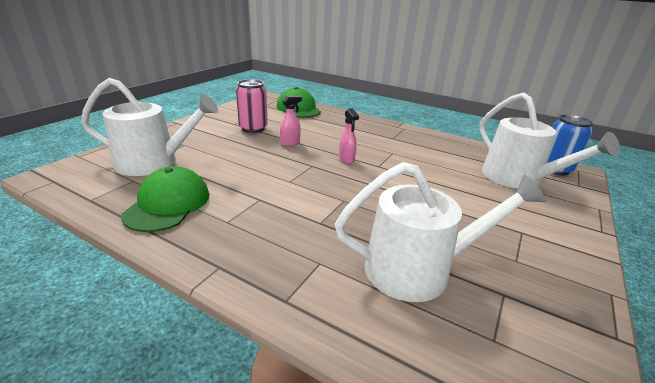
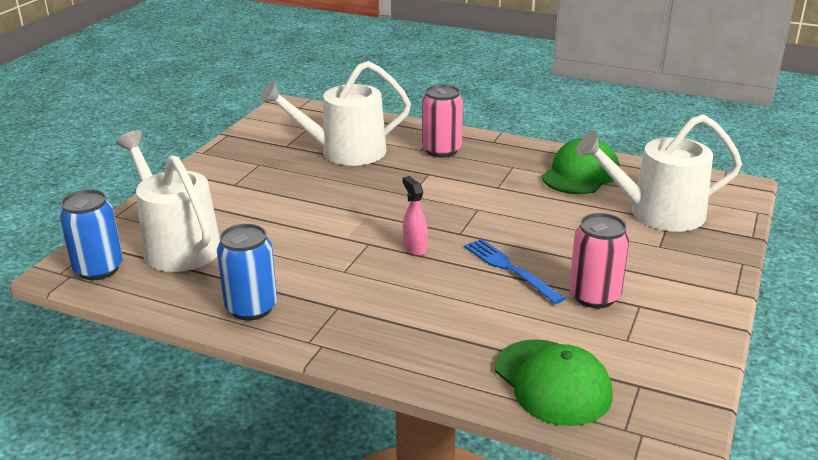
camera: 175 degrees right, 0 degrees up
green cap [121,166,209,232] -> green cap turned 150 degrees counterclockwise [542,137,620,194]
pink spray bottle [280,96,302,146] -> blue fork [464,239,565,304]
none -> blue can [217,224,277,320]
none -> pink can [422,84,463,158]

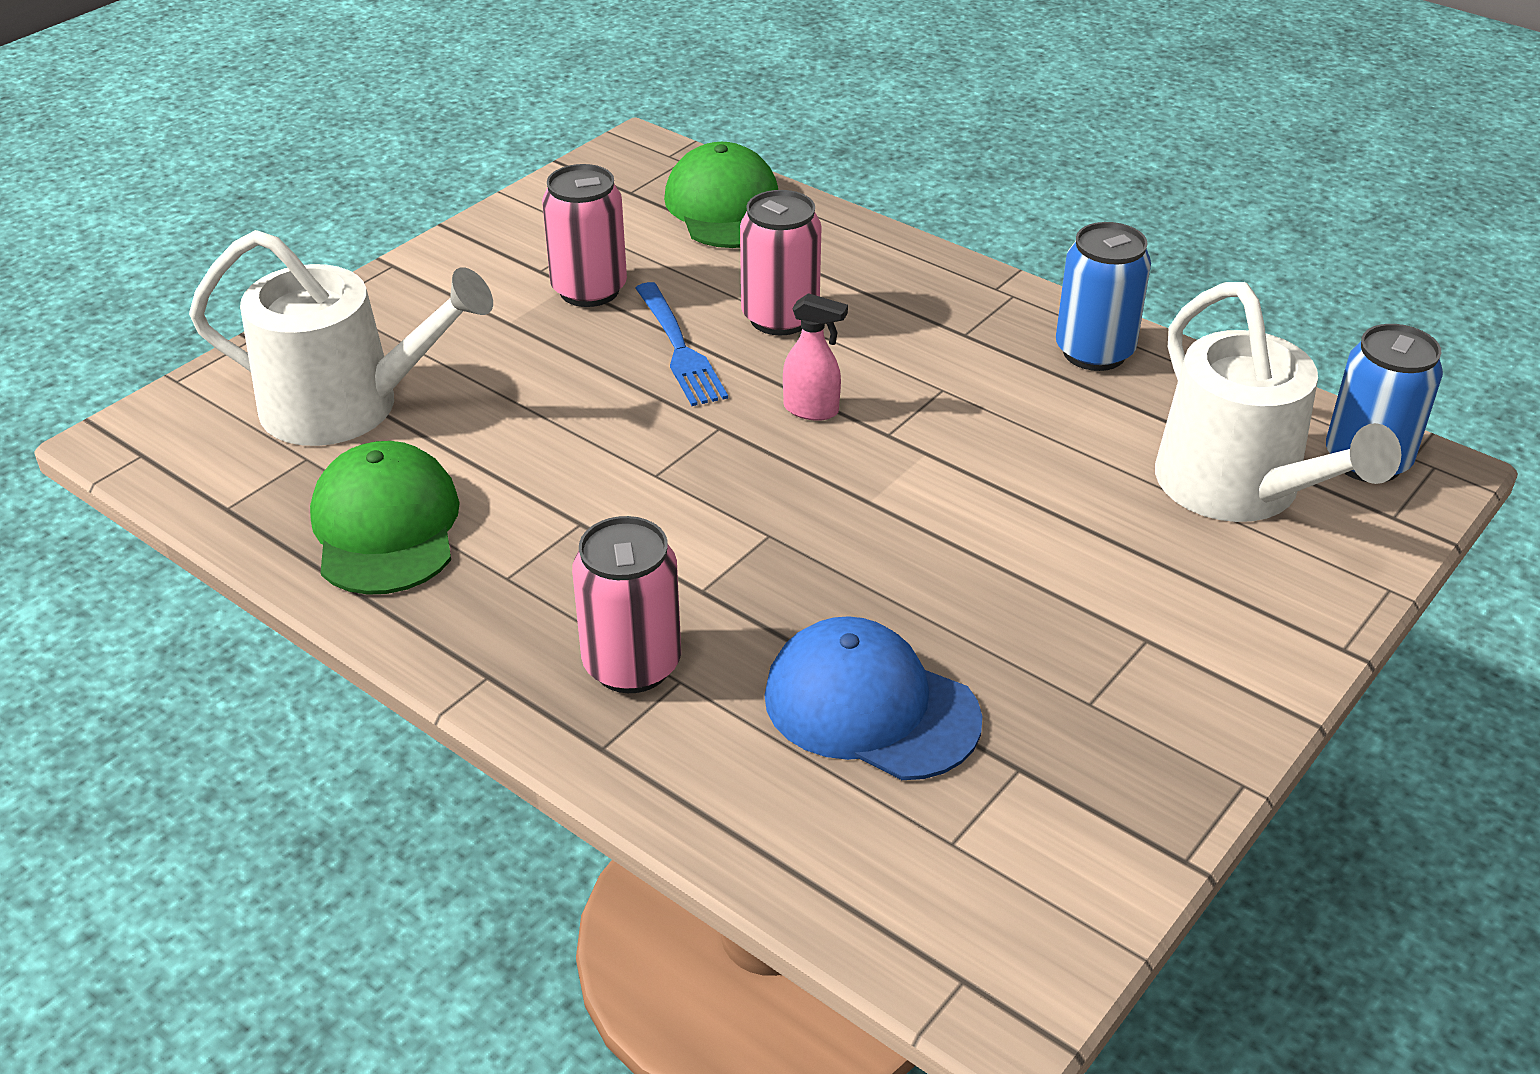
camera: 165 degrees left, 10 degrees up
white watering can [260,61,411,166] -> blue cap [764,616,982,780]
pink spray bottle [402,176,428,256] -> pink spray bottle turned 60 degrees counterclockwise [783,293,848,421]
green cap [542,137,620,194] -> green cap turned 120 degrees clockwise [310,441,460,595]
none -> pink can [740,190,821,335]

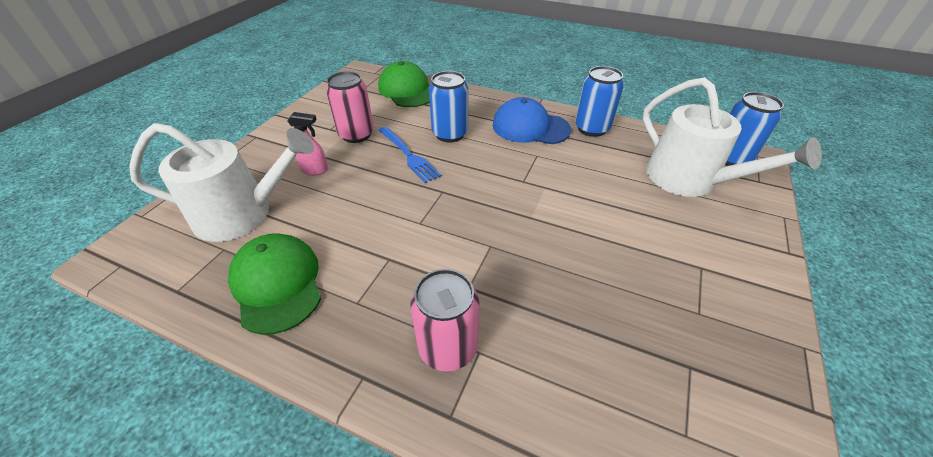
camera: 15 degrees left, 5 degrees up
pink can [740,190,821,335] -> blue can [429,71,468,143]
blue cap [764,616,982,780] -> blue cap moved to [492,97,571,144]
pink spray bottle [783,293,848,421] -> pink spray bottle moved to [287,112,328,175]

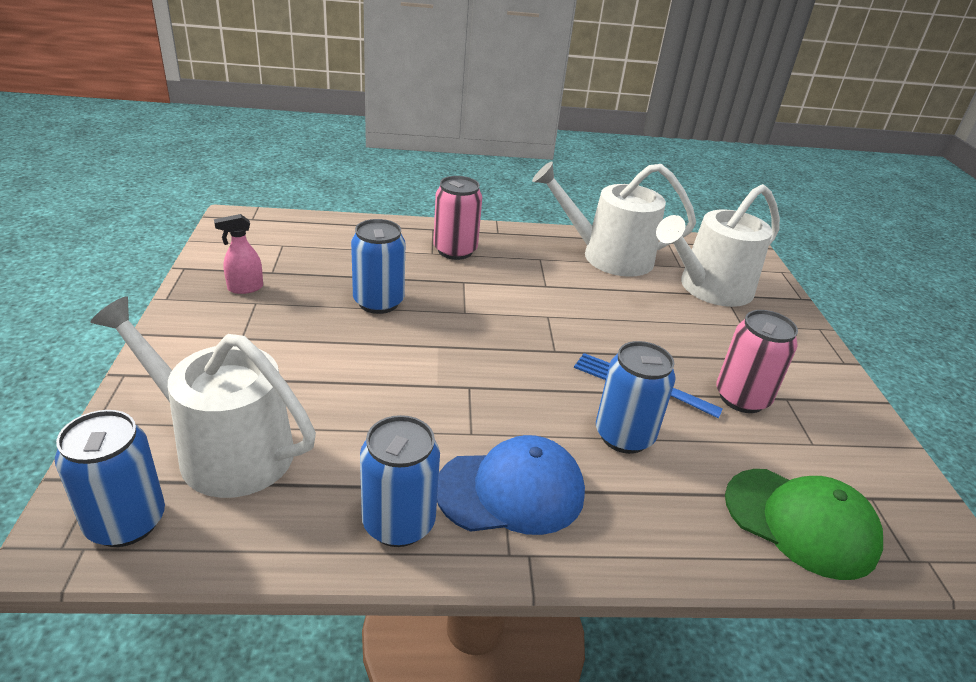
camera: 150 degrees right, 10 degrees down
green cap [228,233,321,335] -> white watering can [532,161,696,277]
pink spray bottle [287,112,328,175] -> pink spray bottle moved to [214,214,263,294]
none -> blue can [351,219,405,314]

